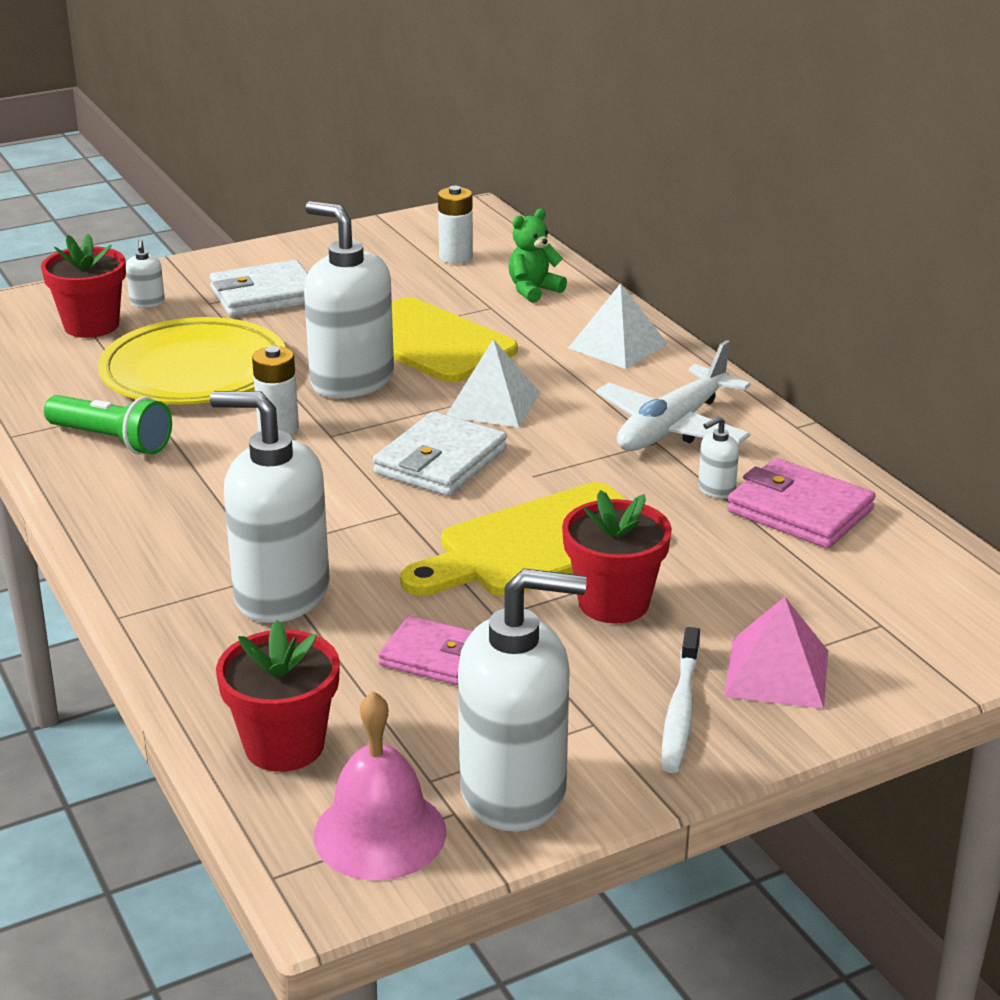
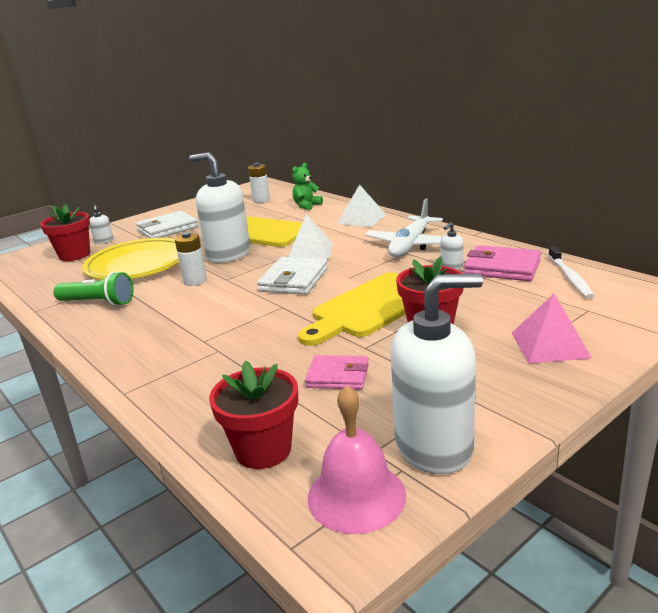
camera: 10 degrees left, 5 degrees down
white soap dispenser [210,391,330,623] -> none
white toothbrush [662,627,700,773] -> white toothbrush moved to [548,246,594,299]

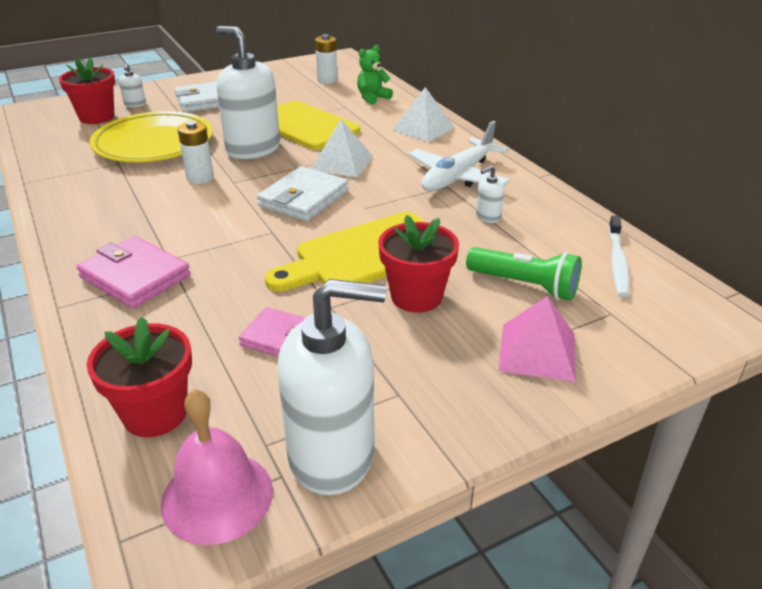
camera: 10 degrees right, 10 degrees up
green flashlight [53,271,134,306] -> green flashlight moved to [466,247,582,301]
pink wallet [464,245,541,281] -> pink wallet moved to [76,236,191,308]

